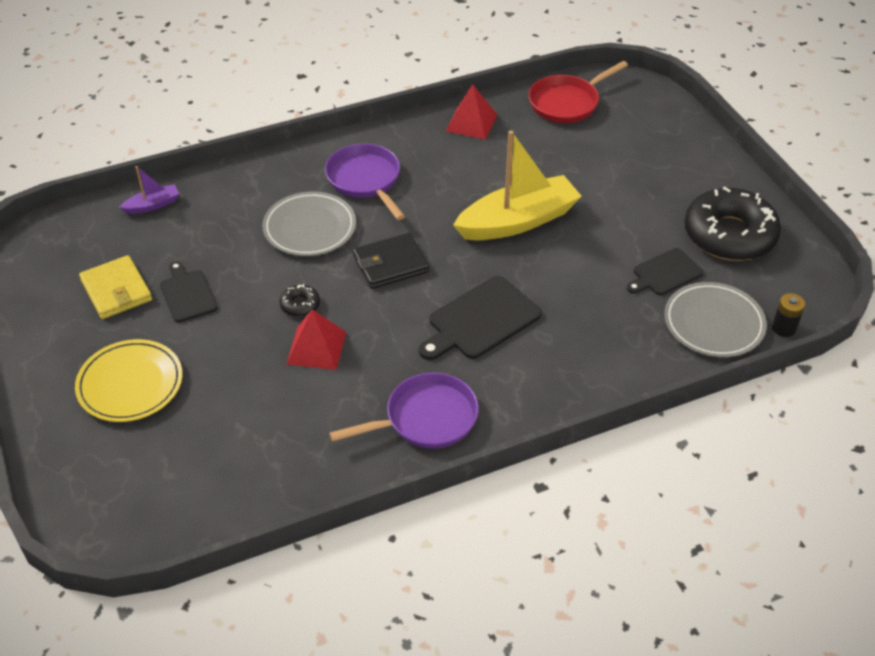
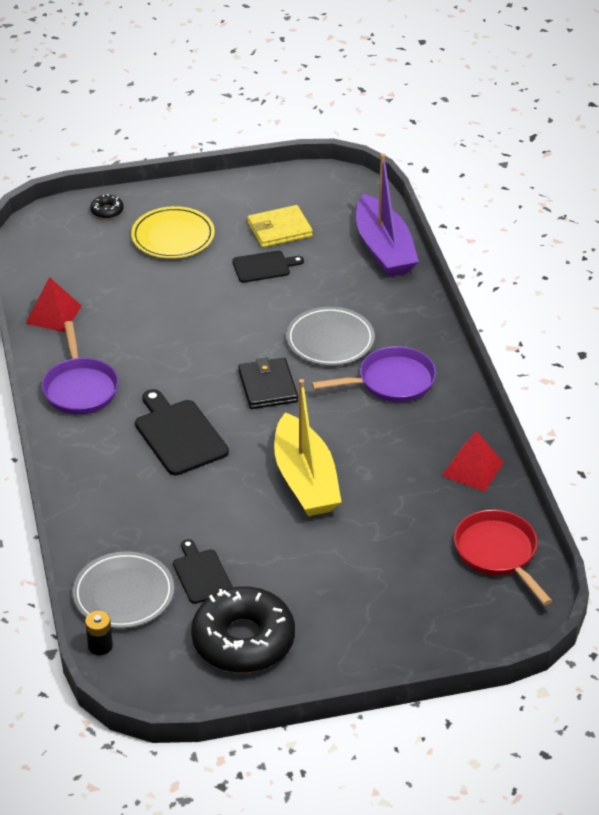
camera: 100 degrees right, 5 degrees down
purple boat [119,166,180,214] -> purple boat [356,153,419,277], size x2.20
black donut [280,284,320,317] -> black donut moved to [90,194,124,219]
red pyramid [286,309,346,370] -> red pyramid moved to [25,277,82,332]

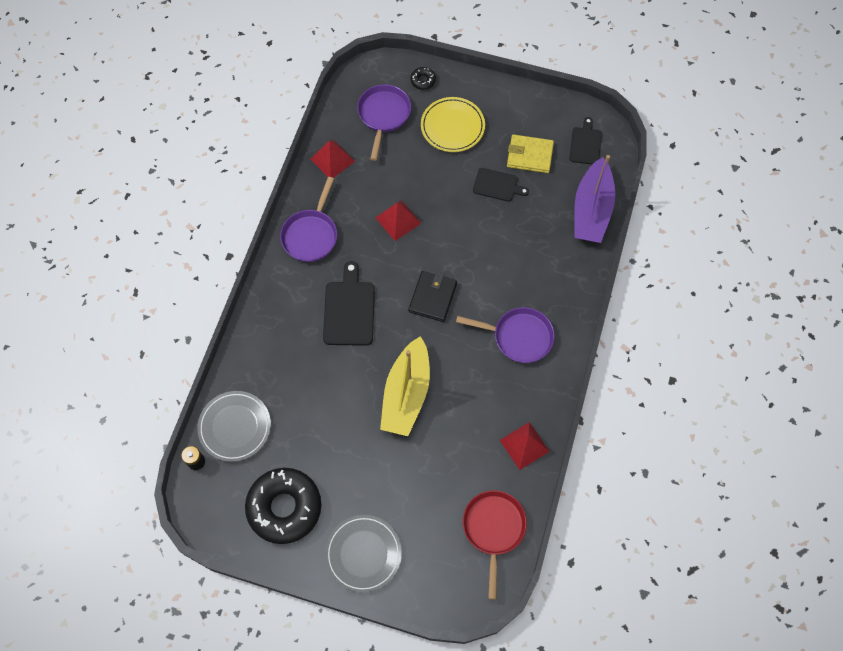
camera: 30 degrees right, 25 degrees up
black cutting board [173,539,233,604] -> black cutting board moved to [569,117,602,165]
grey plate [286,307,375,366] -> grey plate moved to [325,515,402,593]
none -> purple pan [357,84,411,161]
none -> red pyramid [376,200,421,241]

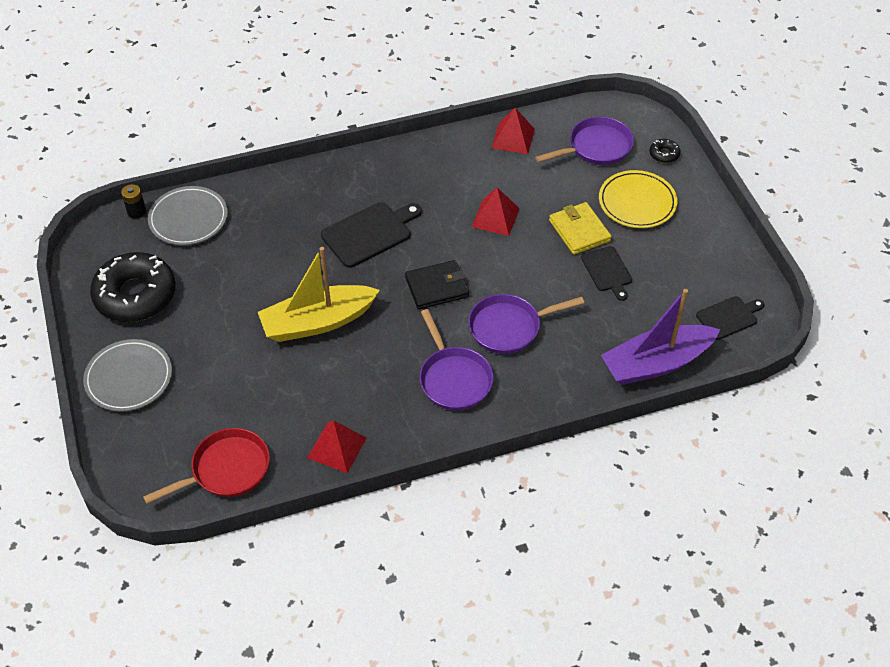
camera: 55 degrees right, 15 degrees down
purple pan [280,177,337,262] -> purple pan moved to [468,294,584,354]
yellow wallet [507,134,554,173] -> yellow wallet moved to [549,202,612,255]

